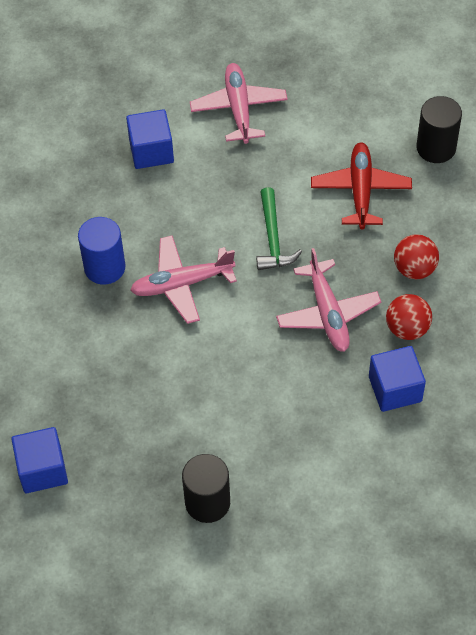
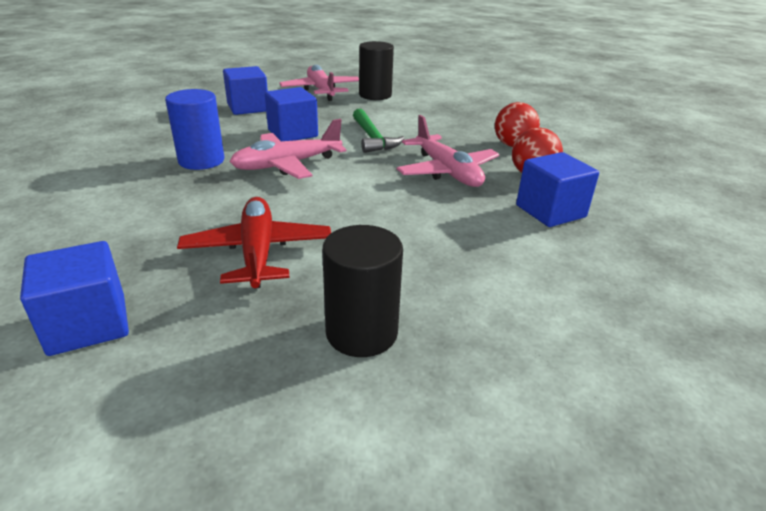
camera: 15 degrees left, 25 degrees down
red plane [311,142,412,230] -> red plane moved to [177,197,331,289]
black cylinder [416,96,462,163] -> black cylinder moved to [359,41,394,100]
none -> blue cube [265,87,318,141]

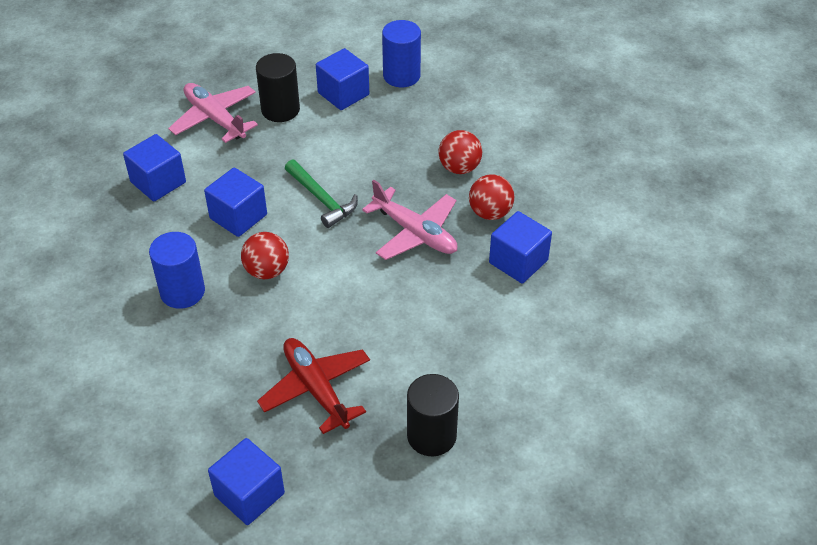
camera: 20 degrees left, 15 degrees up
pink plane [230,119,346,179] -> red ball [241,232,289,279]
none -> blue cube [316,48,369,110]
none -> blue cylinder [382,20,421,87]

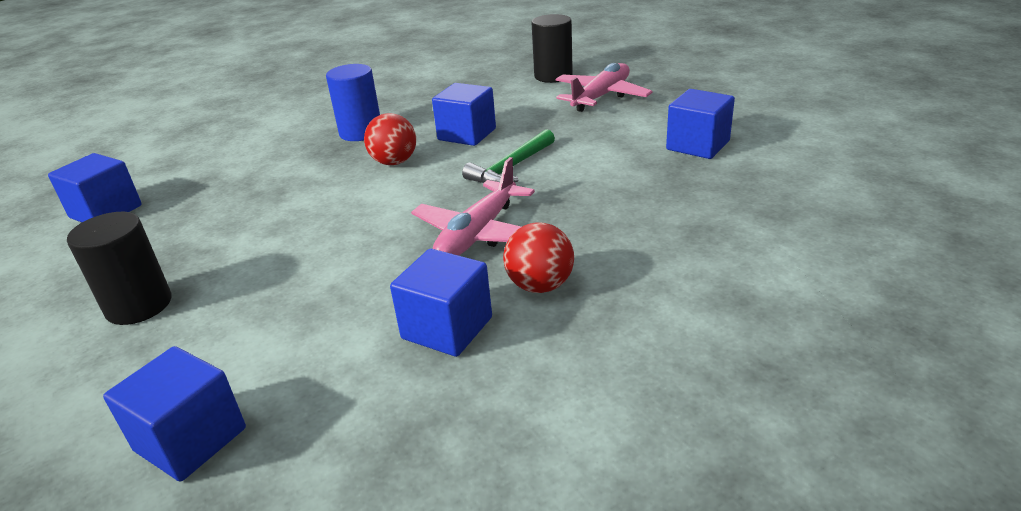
camera: 80 degrees right, 15 degrees down
blue cube [123,134,186,201] -> blue cube moved to [103,346,246,482]
black cylinder [256,53,300,122] -> black cylinder moved to [532,14,573,83]
red plane [257,338,370,434] -> none
blue cylinder [382,20,421,87] -> none
red ball [438,130,482,174] -> none

